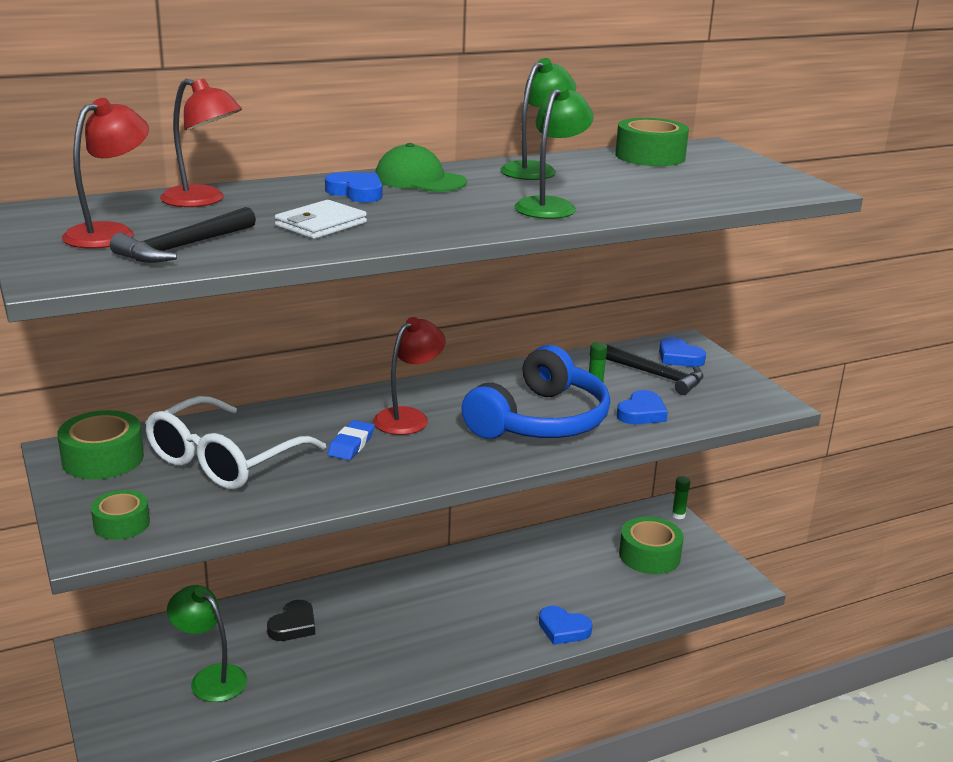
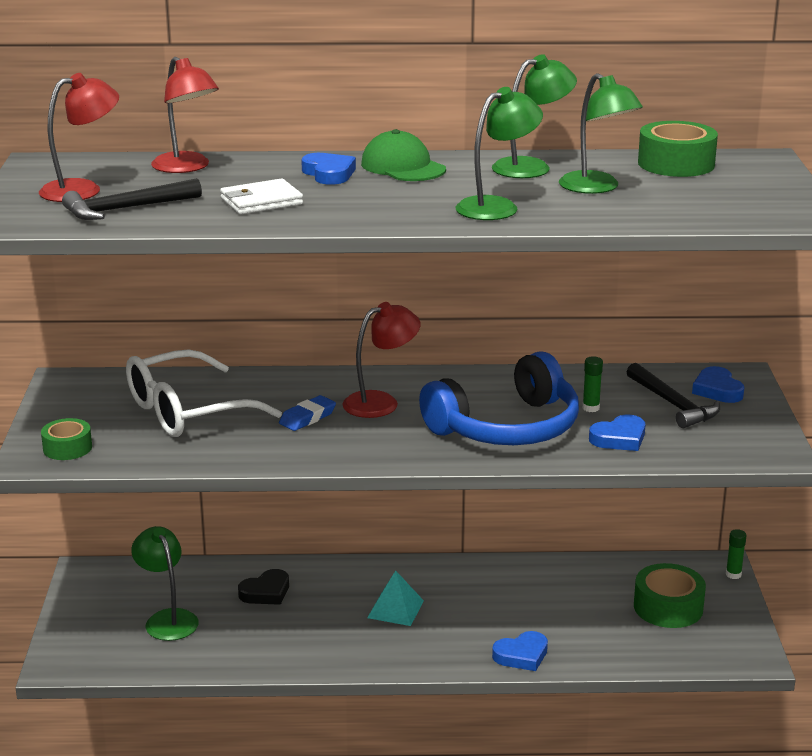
camera: 25 degrees right, 0 degrees up
green tape [57,410,144,480] -> none
blue heart [539,606,592,645] -> blue heart turned 75 degrees counterclockwise [492,631,548,671]
none -> turquoise pyramid [367,570,424,626]
none -> green lamp [559,73,643,194]

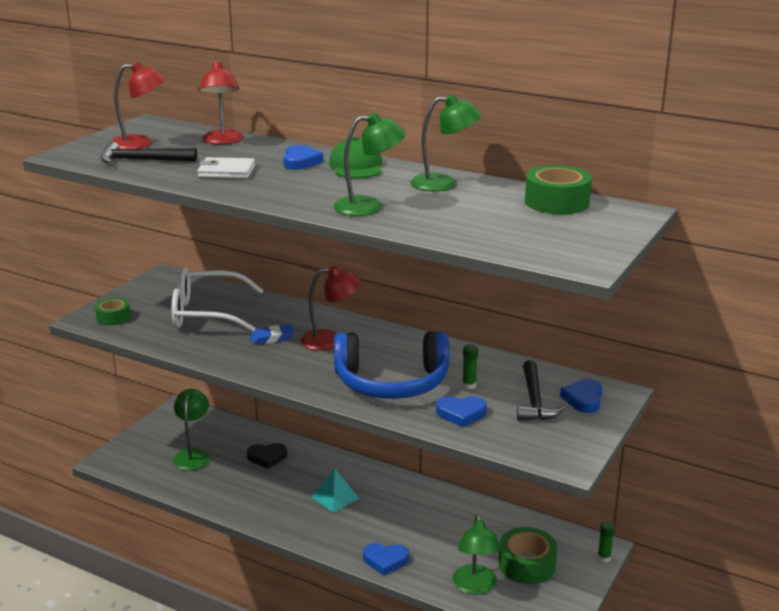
camera: 30 degrees right, 0 degrees up
green lamp [559,73,643,194] -> green lamp moved to [453,514,501,595]

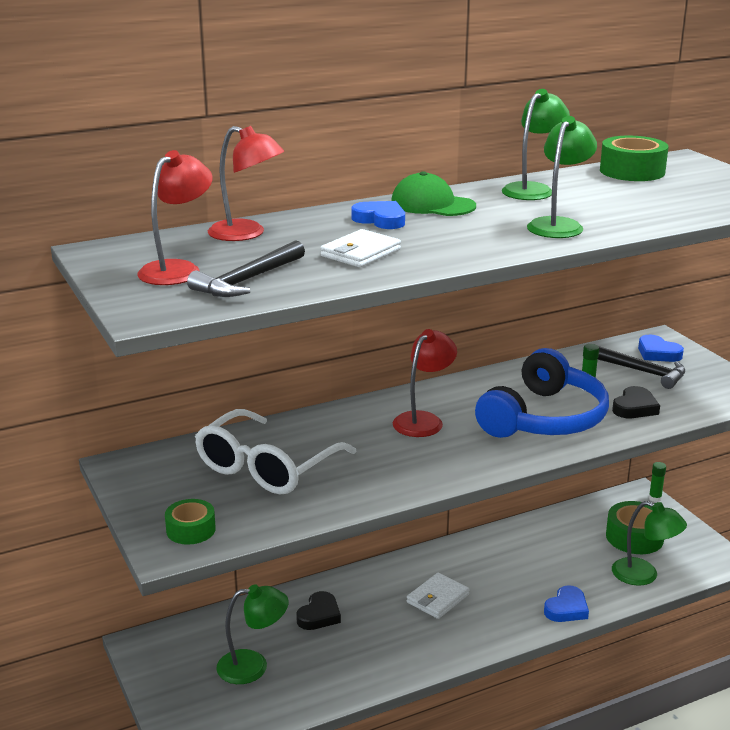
camera: 55 degrees left, 0 degrees up
green lamp [173,389,211,471] -> green lamp turned 135 degrees clockwise [216,584,289,684]
blue eraser [250,325,294,345] -> none
turquoise pyramid [312,469,359,513] -> white wallet [407,573,470,619]
blue heart [436,396,487,427] -> black heart [612,386,660,418]

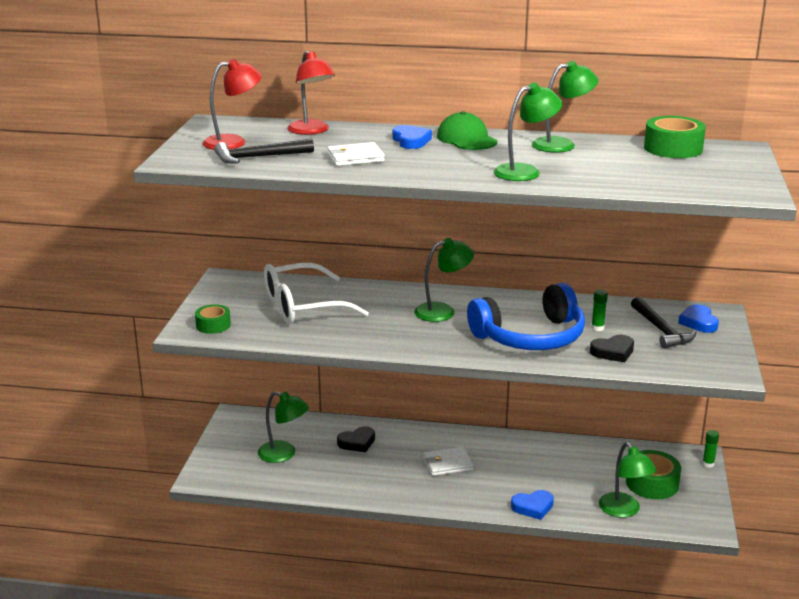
camera: 35 degrees right, 0 degrees up
red lamp [393,329,457,437] -> green lamp [414,238,474,322]

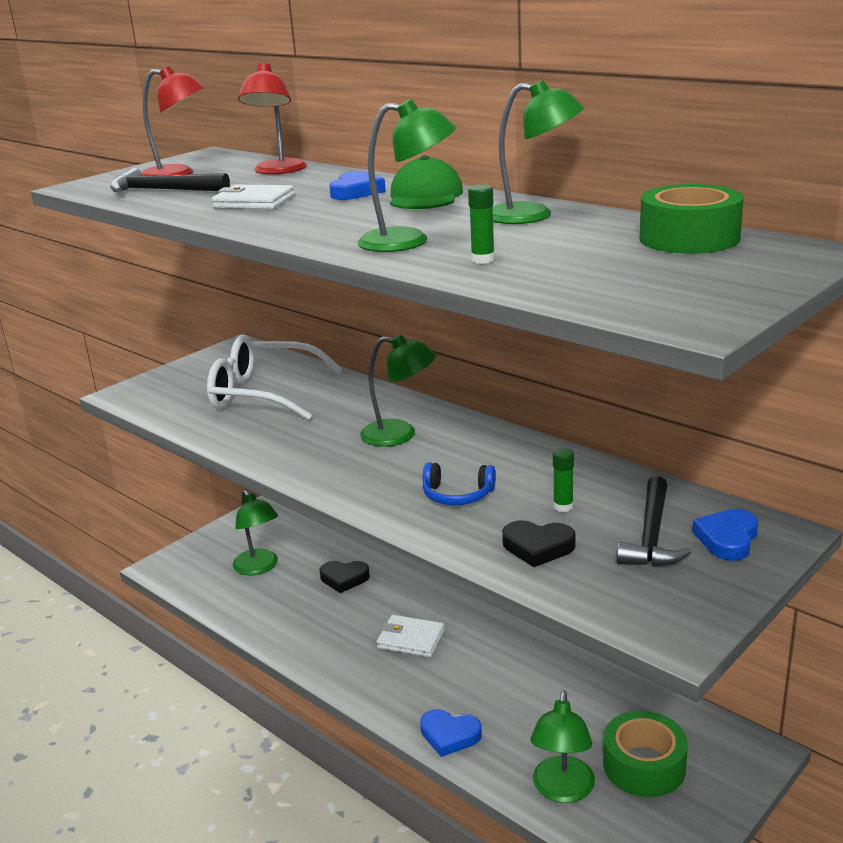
camera: 35 degrees right, 0 degrees up
green tape [195,304,231,334] -> none
blue headphones [467,283,585,350] -> blue headphones [423,462,496,505], size x0.45
green glue stick [702,430,719,468] -> green glue stick moved to [468,184,495,264]

